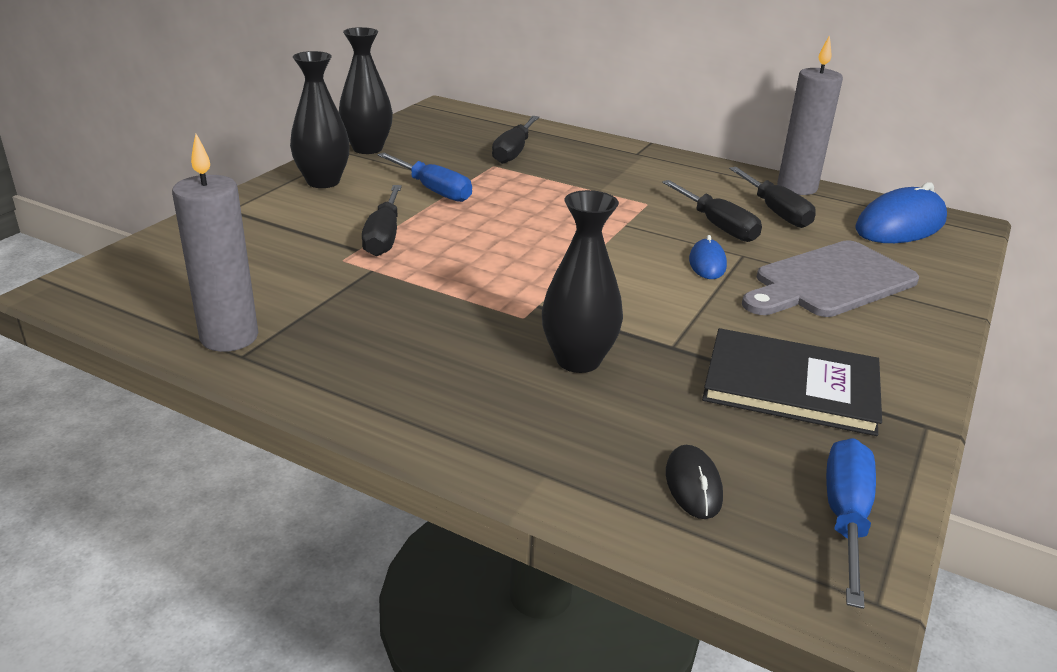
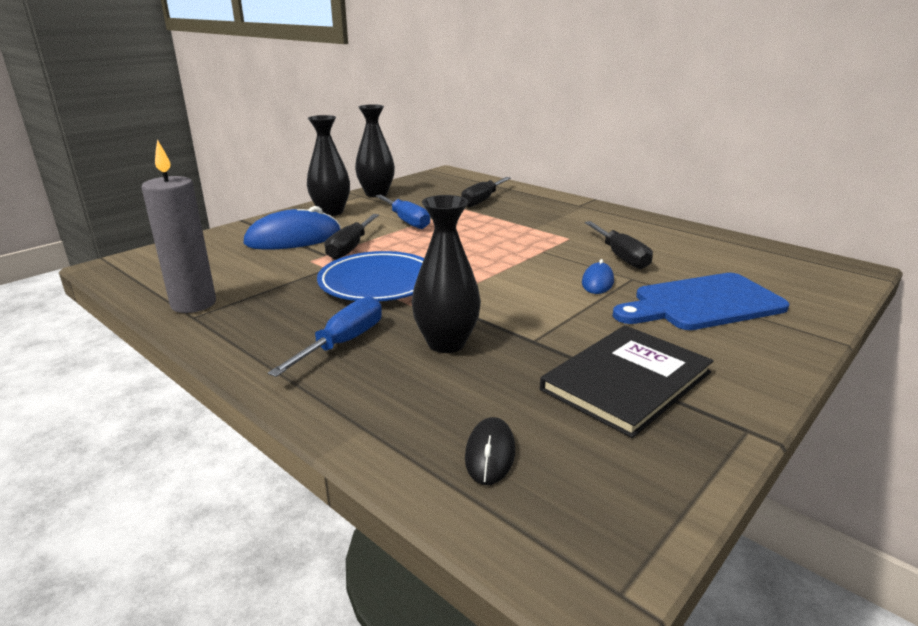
camera: 15 degrees right, 5 degrees down
black book [702,328,882,436] -> black book turned 75 degrees counterclockwise [540,325,714,438]
black screwdriver [729,167,816,228] -> none
grey cutting board [742,240,919,317] -> blue cutting board [613,273,790,330]
grey candle [777,35,843,195] -> none
blue screwdriver [826,438,876,609] -> blue screwdriver moved to [268,296,382,377]
blue mouse [855,182,947,243] -> blue mouse moved to [243,206,341,250]
none -> blue plate [317,251,424,301]

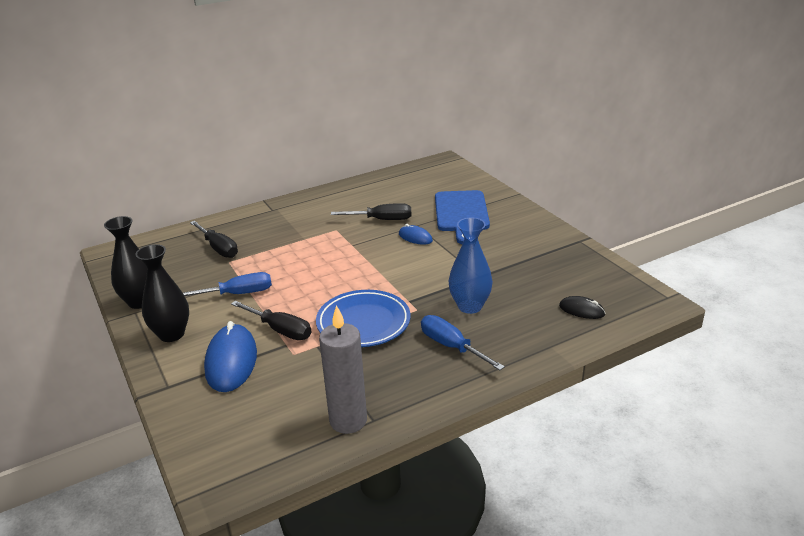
camera: 70 degrees left, 5 degrees up
black vase [412,195,481,353] -> blue vase [448,218,493,314]
black book [540,325,714,438] -> none

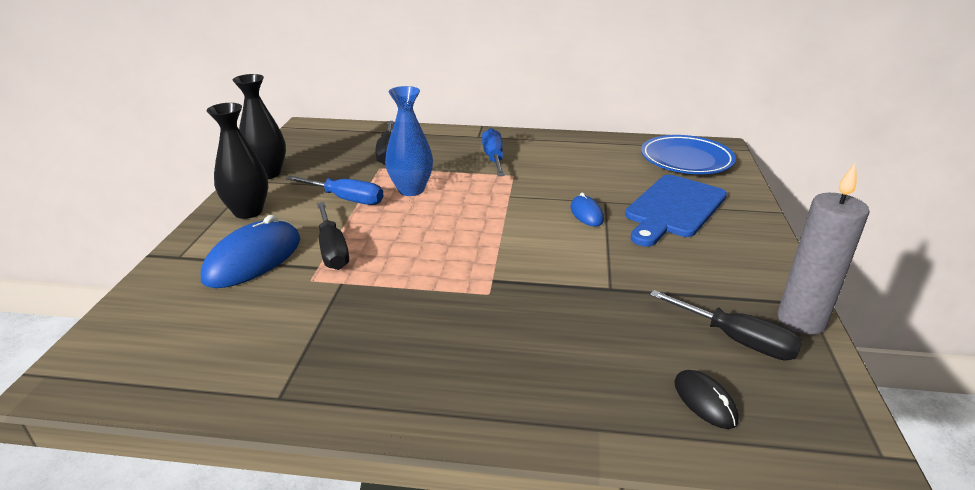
camera: 35 degrees right, 0 degrees up
blue plate [316,290,410,347] -> blue plate moved to [641,135,736,174]
grey candle [319,305,367,434] -> grey candle moved to [778,162,870,335]
black screwdriver [331,203,411,220] -> black screwdriver moved to [650,290,803,360]
blue screwdriver [421,315,505,370] -> blue screwdriver moved to [482,128,505,176]
blue vase [448,218,493,314] -> blue vase moved to [385,86,433,196]

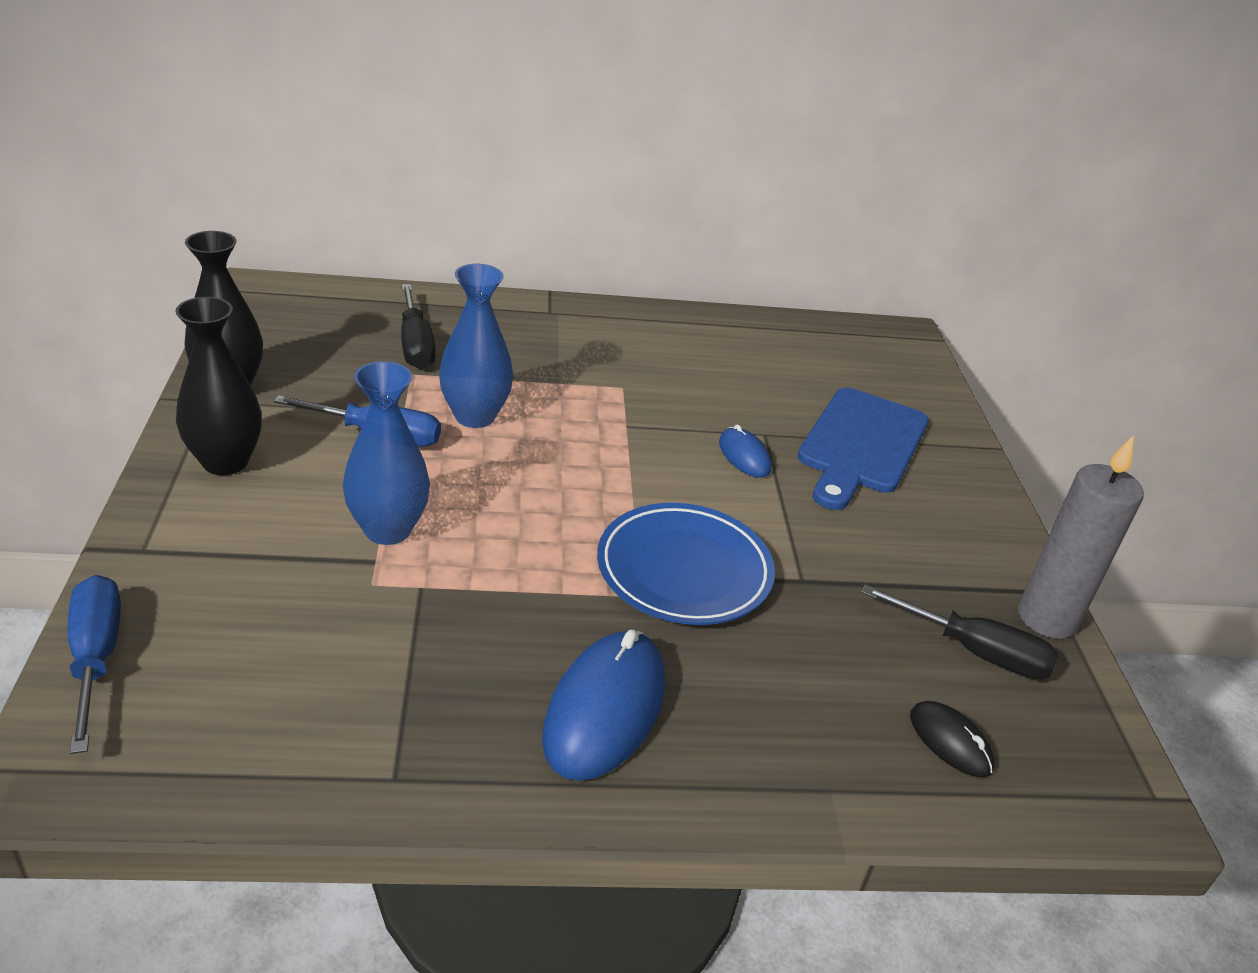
camera: 15 degrees left, 5 degrees up
blue mouse [201,215,301,288] -> blue mouse moved to [542,630,665,781]
black screwdriver [317,202,349,270] -> blue vase [343,361,430,545]
blue screwdriver [482,128,505,176] -> blue screwdriver moved to [68,575,121,754]
blue plate [641,135,736,174] -> blue plate moved to [597,503,775,625]

